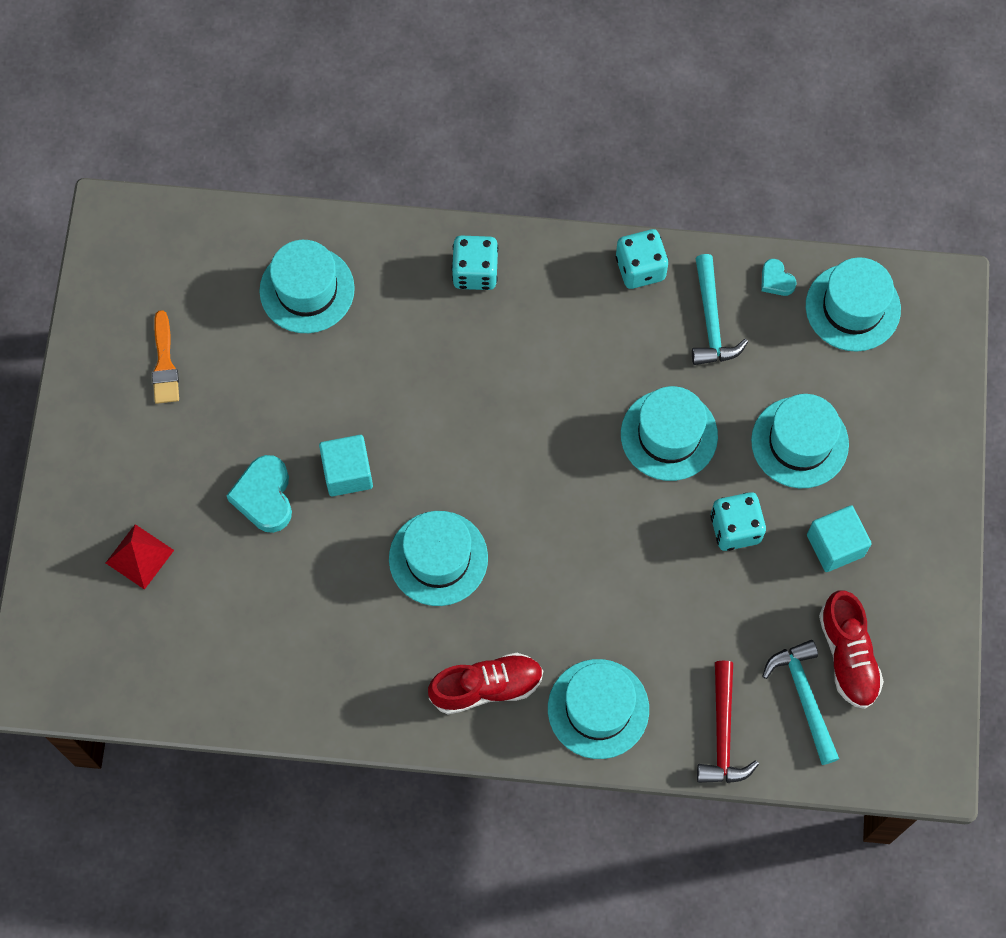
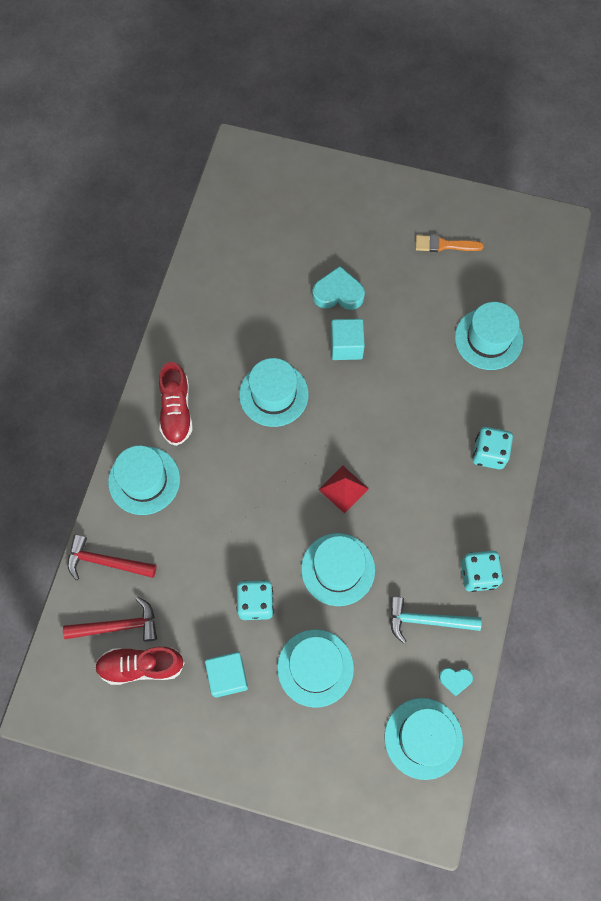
camera: 100 degrees right, 0 degrees up
red pyramid [106,524,174,590] -> red pyramid moved to [319,466,369,514]
turquoise heart [761,259,797,296] -> turquoise heart turned 150 degrees counterclockwise [439,668,473,696]
turquoise hammer [762,640,839,765] -> red hammer [63,597,157,642]

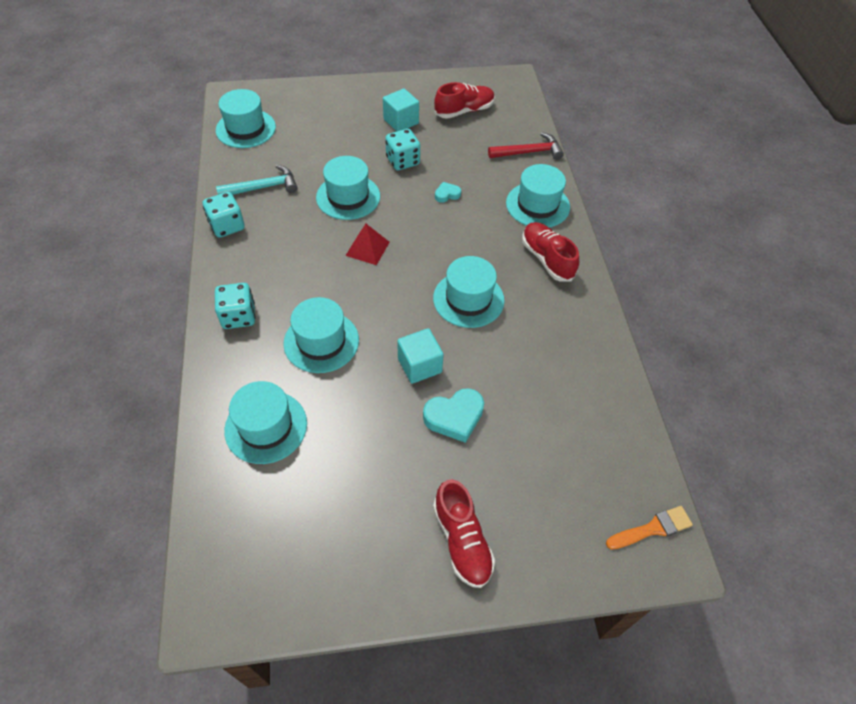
camera: 155 degrees right, 15 degrees down
red hammer [63,597,157,642] -> none
turquoise hat [277,629,354,708] -> turquoise hat moved to [283,297,359,373]
orange brush [416,235,484,252] -> orange brush moved to [606,506,693,550]
turquoise heart [439,668,473,696] -> turquoise heart moved to [435,182,461,203]
none -> red shoe [433,479,495,588]

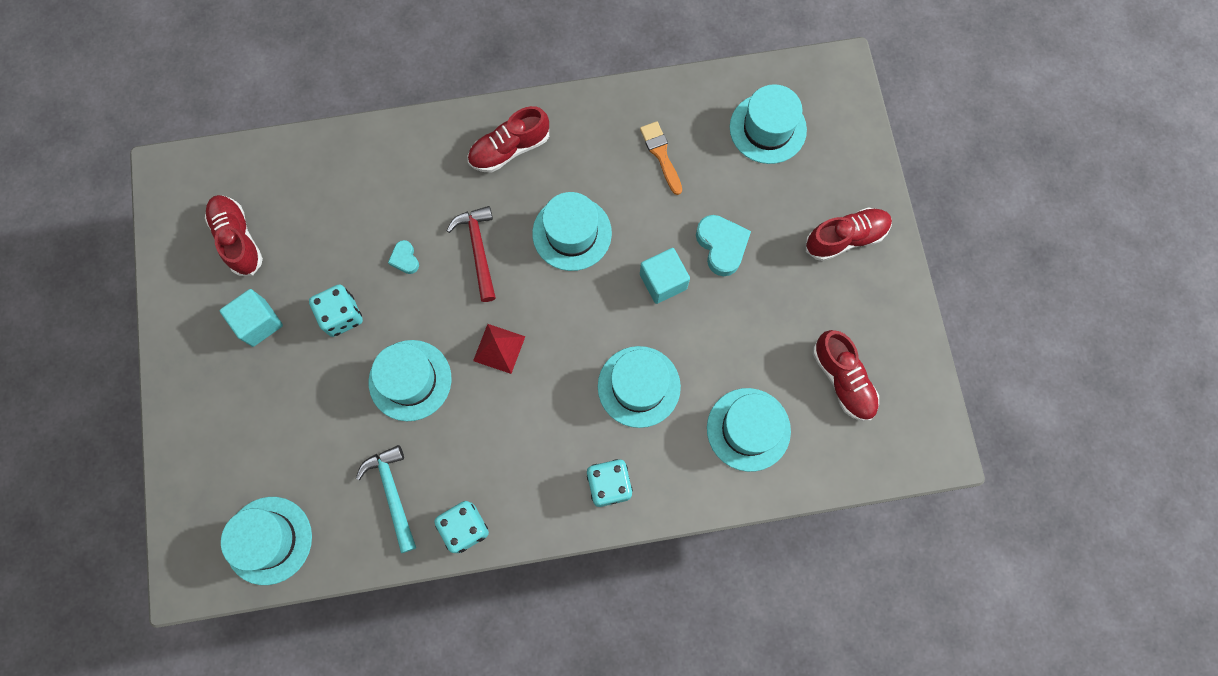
camera: 90 degrees left, 20 degrees up
red hammer [488,133,564,160] -> red hammer moved to [447,206,496,302]
turquoise hat [506,164,570,227] -> turquoise hat moved to [730,84,807,164]
orange brush [606,506,693,550] -> orange brush moved to [640,121,682,195]
none -> red shoe [813,330,879,421]

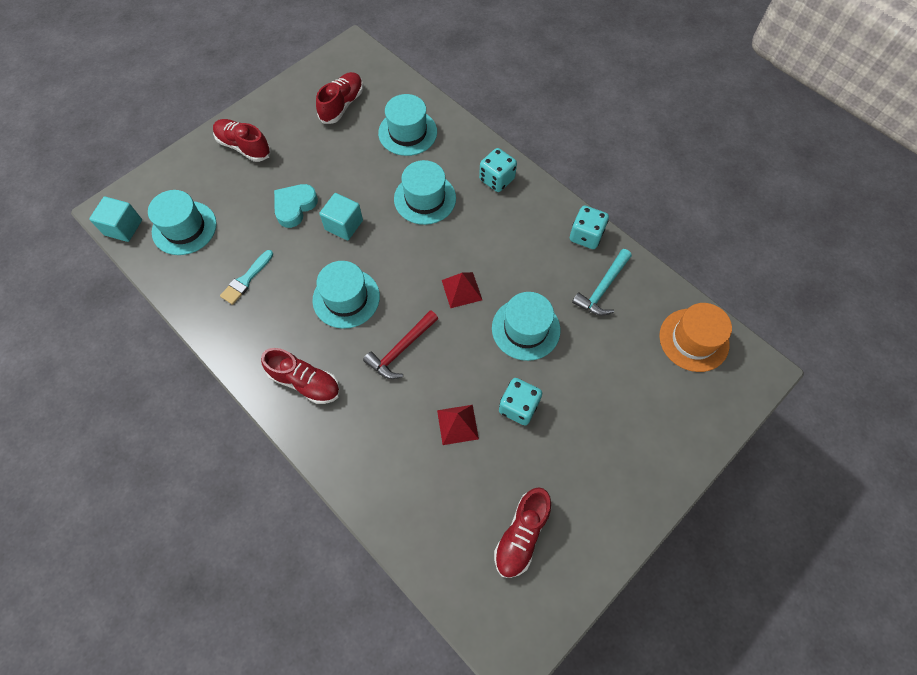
camera: 125 degrees left, 10 degrees down
turquoise cube [220,289,283,347] -> turquoise cube moved to [89,197,142,242]
turquoise hat [221,497,312,585] -> orange hat [659,303,732,372]
turquoise heart [388,240,419,274] -> none
orange brush [640,121,682,195] -> turquoise brush [220,250,273,305]
none -> red pyramid [437,405,479,445]

